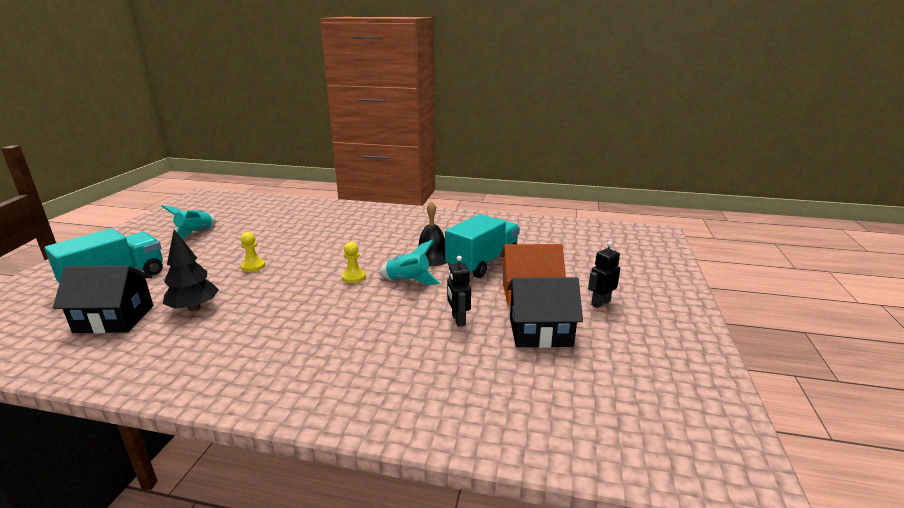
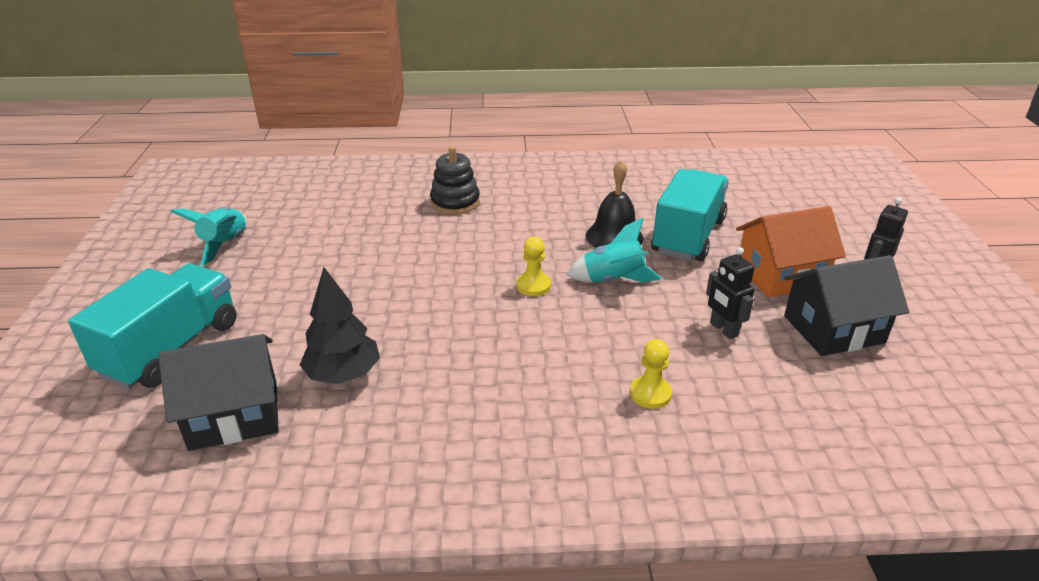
camera: 15 degrees left, 10 degrees up
yellow pawn [241,232,265,272] -> yellow pawn moved to [630,339,672,409]
none -> black stacking toy [430,146,480,215]

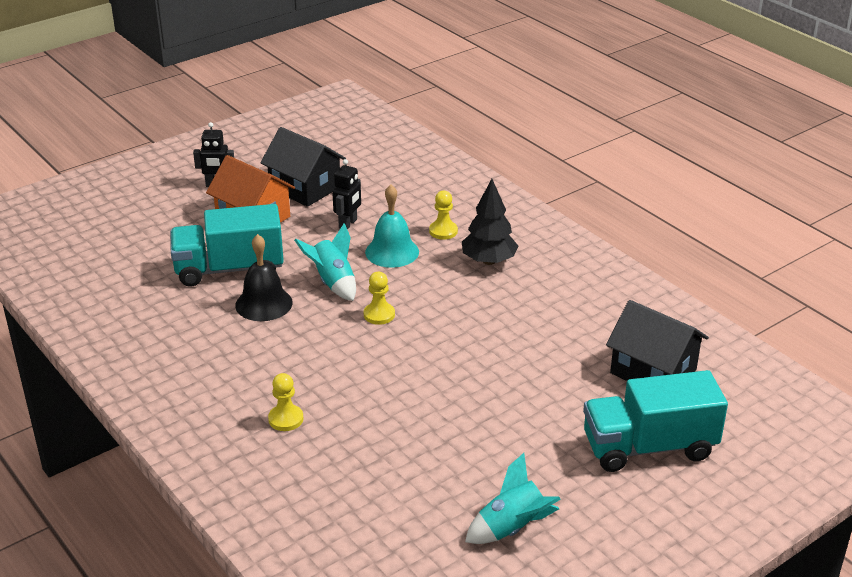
camera: 125 degrees left, 0 degrees up
black tree [300,267,380,384] -> black tree moved to [462,179,518,265]
black stacking toy [430,146,480,215] -> yellow pawn [268,373,303,431]
none -> turquoise bell [365,185,419,268]

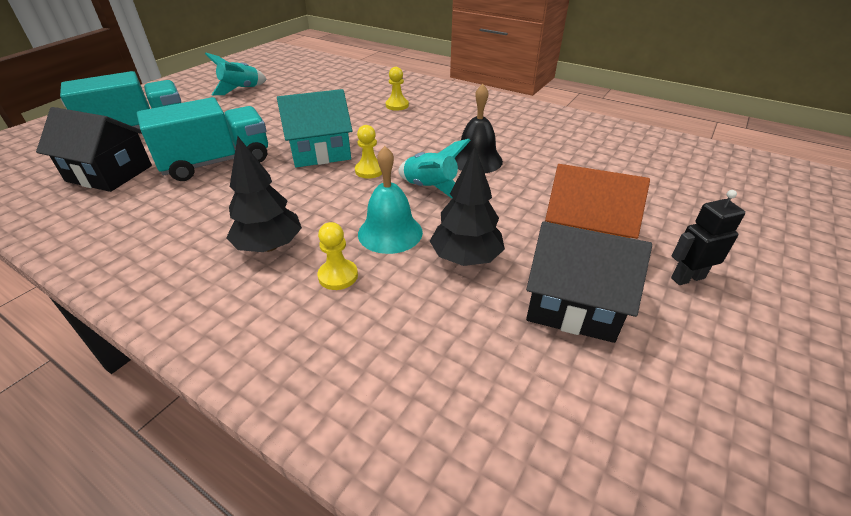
camera: 160 degrees right, 5 degrees up
turquoise truck [170,204,284,287] -> turquoise truck moved to [137,97,268,181]
black robot [332,159,361,229] -> black tree [430,146,505,266]
none -> turquoise house [277,89,352,168]

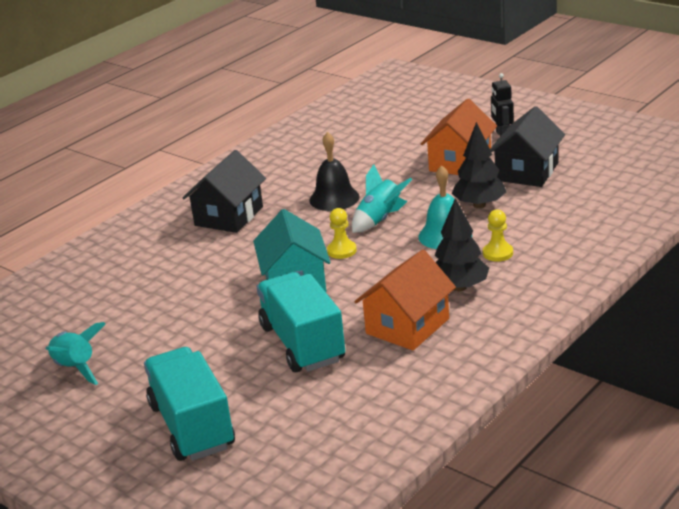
camera: 80 degrees left, 10 degrees down
black house [36,107,152,192] -> black house moved to [183,150,266,233]
yellow pawn [386,67,409,111] -> none
none -> orange house [354,250,456,350]

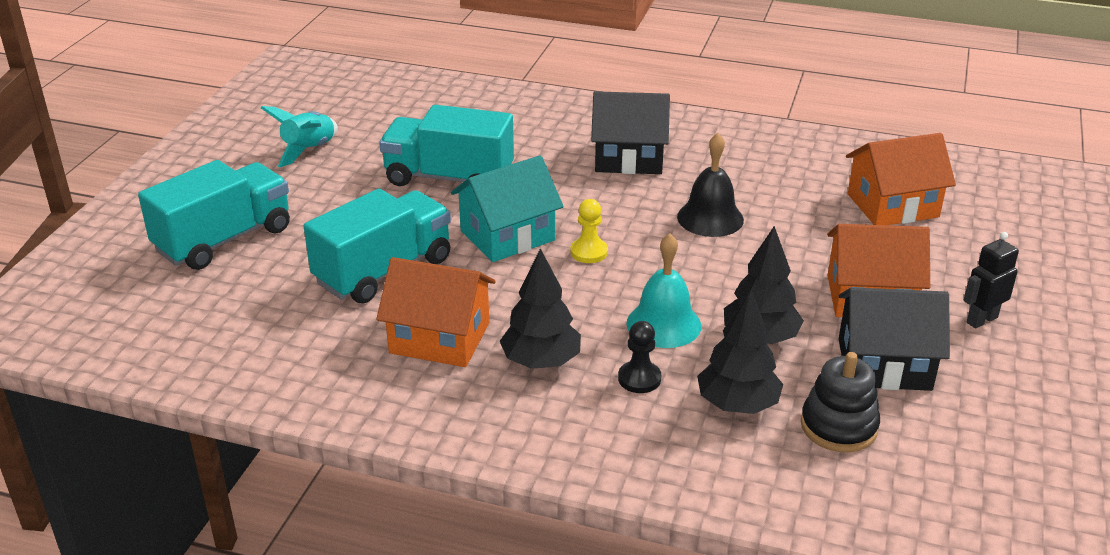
camera: 65 degrees right, 5 degrees up
turquoise rocket [352,164,412,233] -> none
yellow pawn [483,209,513,261] -> black pawn [618,321,661,393]
none -> turquoise truck [379,105,514,186]
none -> black tree [697,290,783,414]
none -> black stacking toy [801,352,880,452]
none -> orange house [846,133,956,225]

